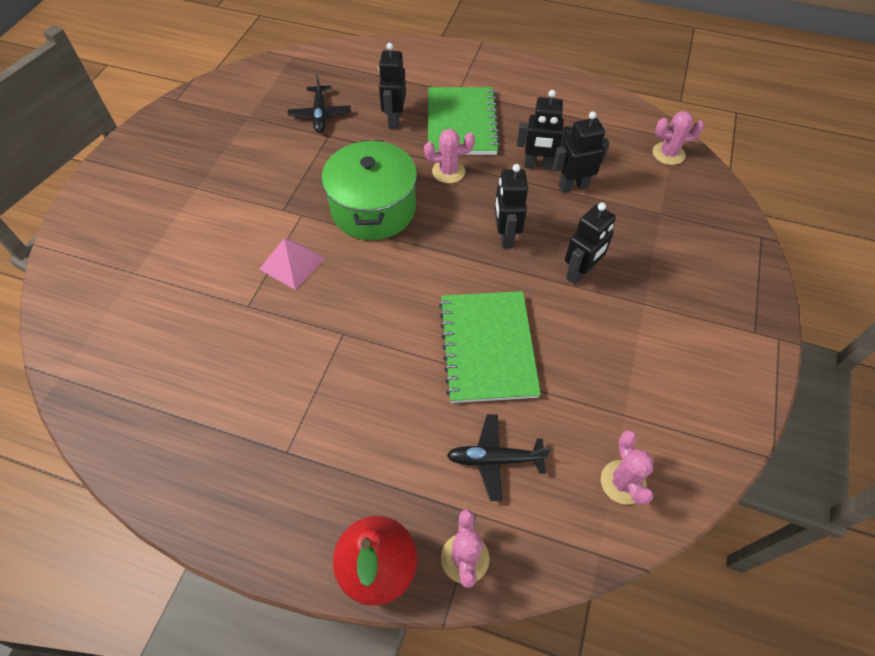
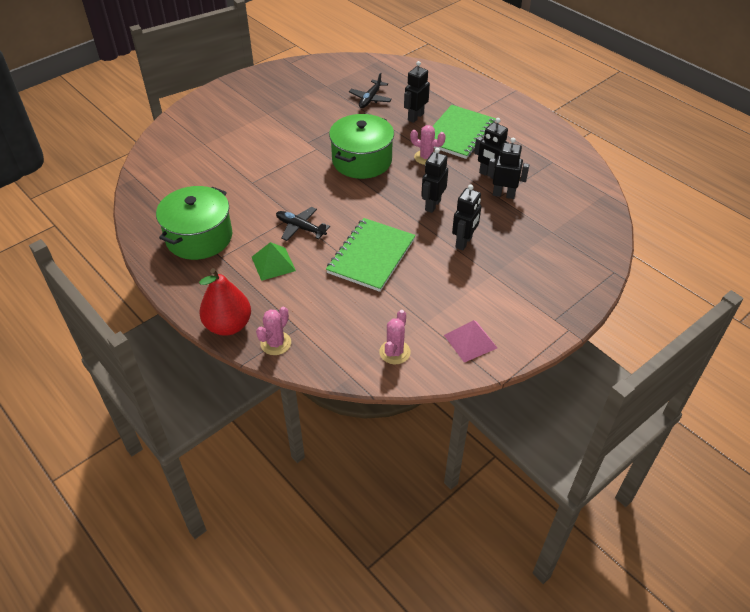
camera: 30 degrees right, 10 degrees down
pink pyramid [259,238,325,290] -> pink pyramid moved to [444,320,497,363]
black plane [447,414,551,501] -> black plane moved to [276,207,330,241]
black robot [565,203,616,285] -> black robot turned 45 degrees counterclockwise [452,184,481,251]
pink cactus [652,111,704,165] -> none
none -> green pot [156,186,232,260]
none -> green pyramid [252,242,296,281]

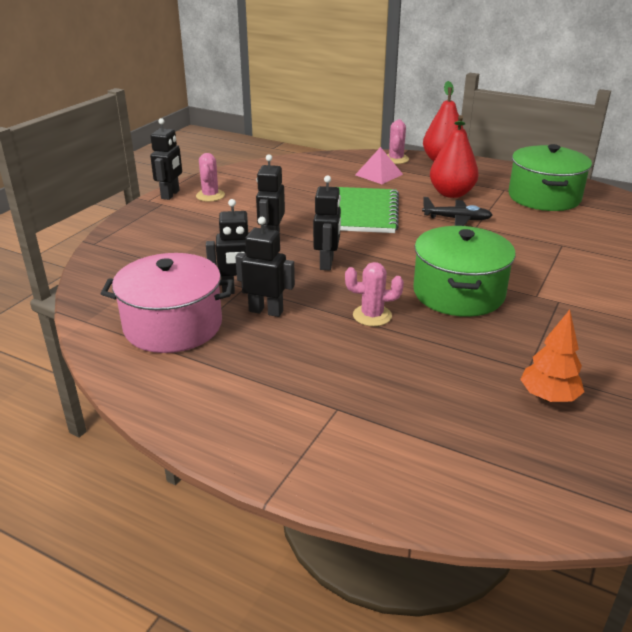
camera: 160 degrees right, 15 degrees down
green pyramid [252,242,296,281] -> red pear [430,115,479,198]
black plane [349,72,392,108] -> orange tree [520,310,584,402]
pink cactus [379,310,411,364] -> pink cactus moved to [196,153,225,202]
black robot [404,61,430,123] -> black robot moved to [150,118,182,200]
green notebook [432,105,496,159] -> none
pink pyramid [444,320,497,363] -> pink pyramid moved to [355,147,403,184]
none -> pink pot [101,253,234,353]

